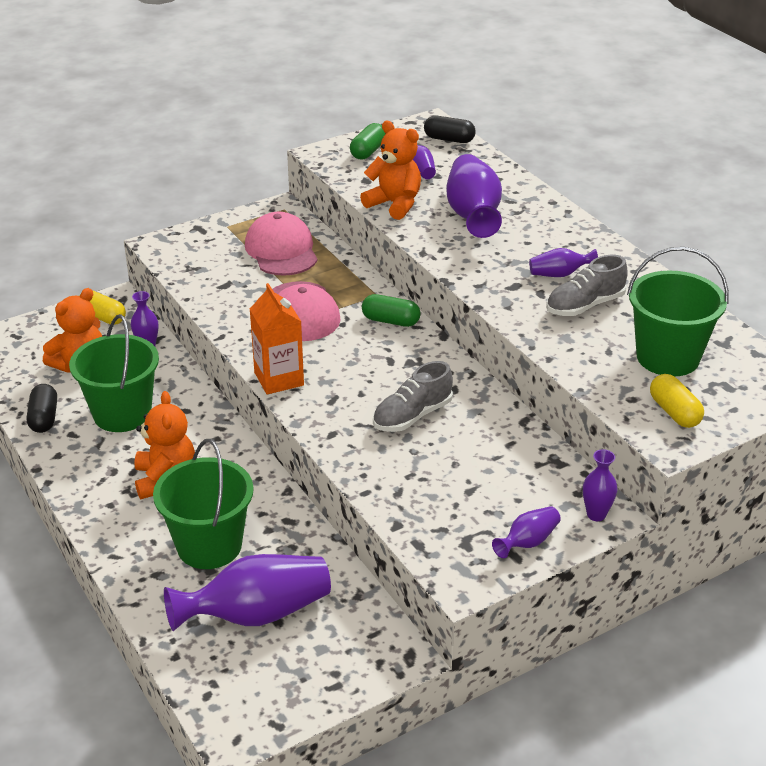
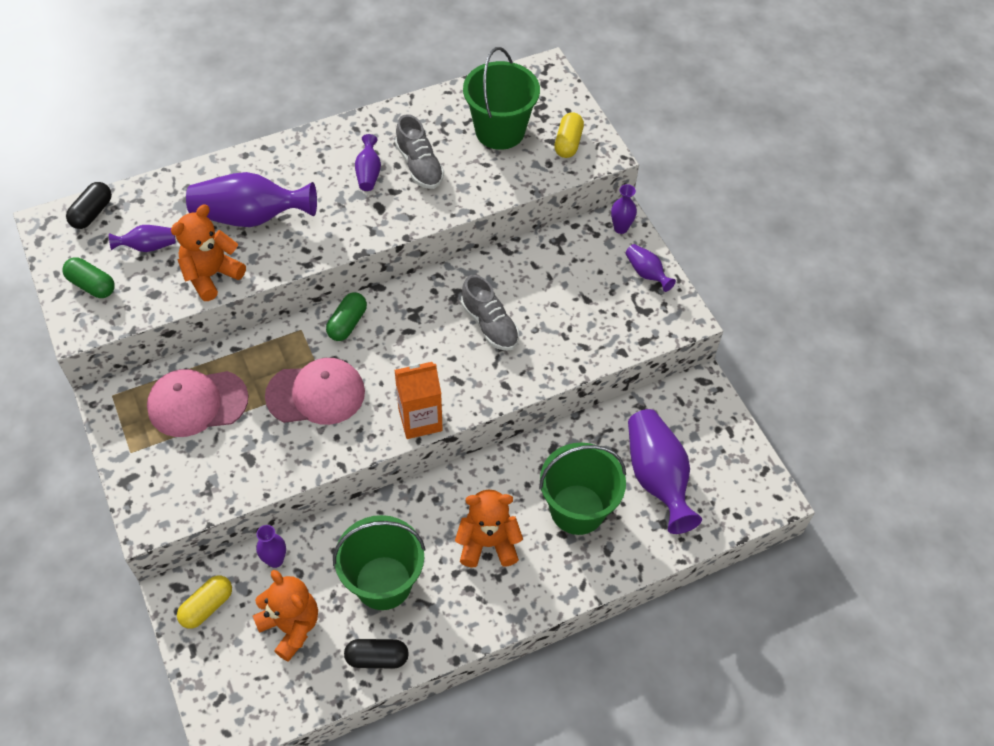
camera: 85 degrees left, 20 degrees up
yellow capsule [650,374,704,428] -> yellow capsule turned 60 degrees counterclockwise [554,112,584,158]

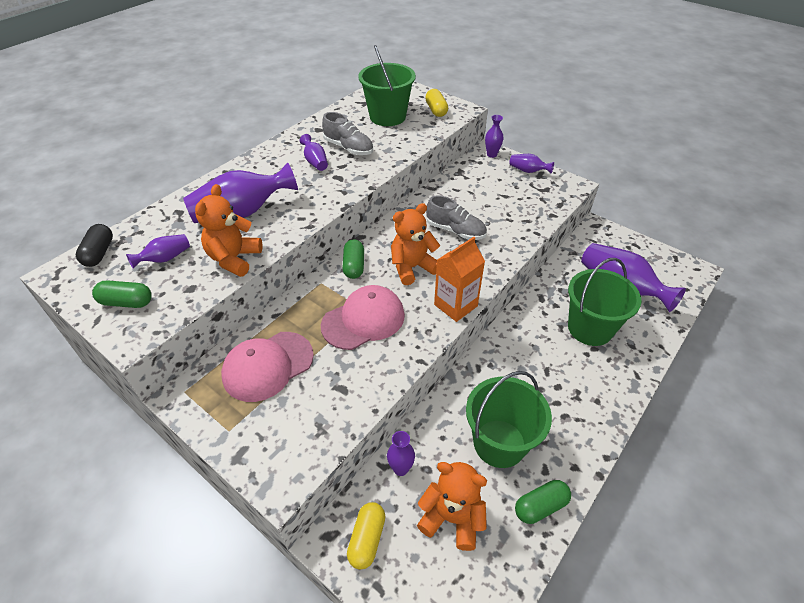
camera: 25 degrees left, 10 degrees down
black capsule [344,639,409,669] -> green capsule [515,480,571,524]
orange teddy bear [455,489,523,567] -> orange teddy bear moved to [391,203,440,285]

